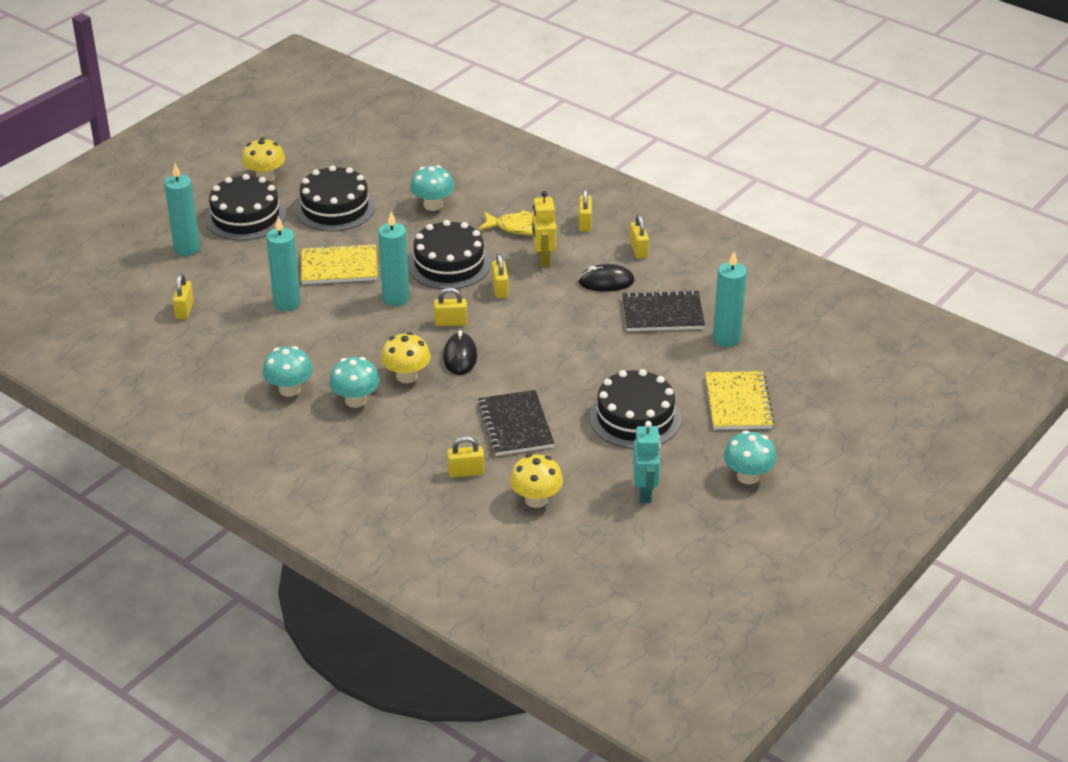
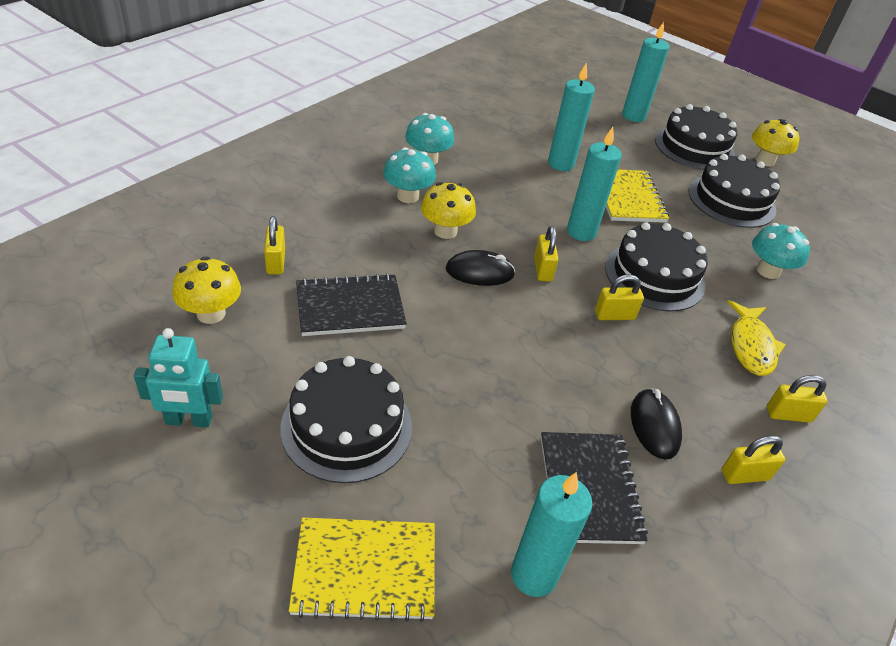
camera: 85 degrees right, 5 degrees up
yellow padlock [173,273,194,319] -> none
yellow robot [532,191,556,267] -> none
turquoise mushroom [724,431,777,484] -> none

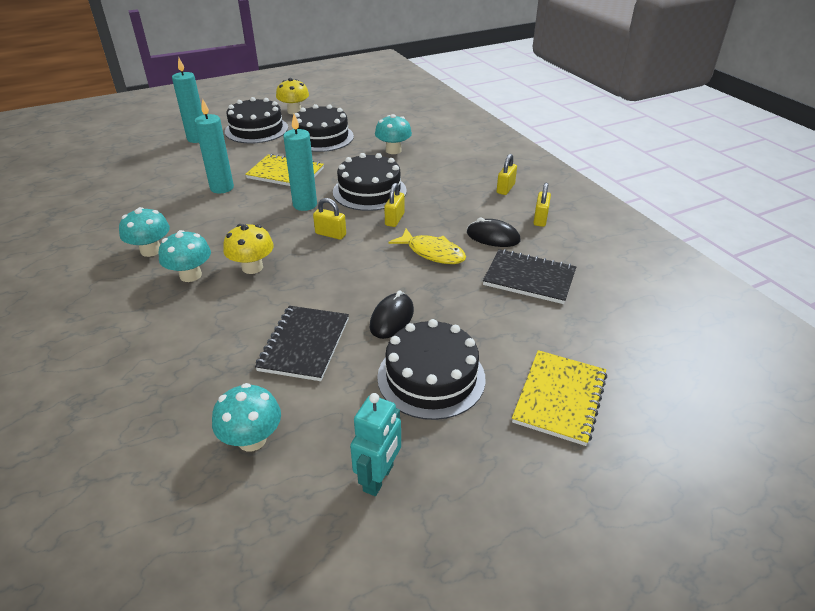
camera: 60 degrees left, 5 degrees down
yellow mushroom [172,256,241,324] -> turquoise mushroom [212,383,281,451]
yellow padlock [264,216,285,274] -> none
black mouse [446,250,515,286] -> black mouse moved to [370,290,414,339]
turquoise candle [511,472,592,597] -> none
yellow fish [727,300,786,376] -> yellow fish moved to [388,229,466,264]

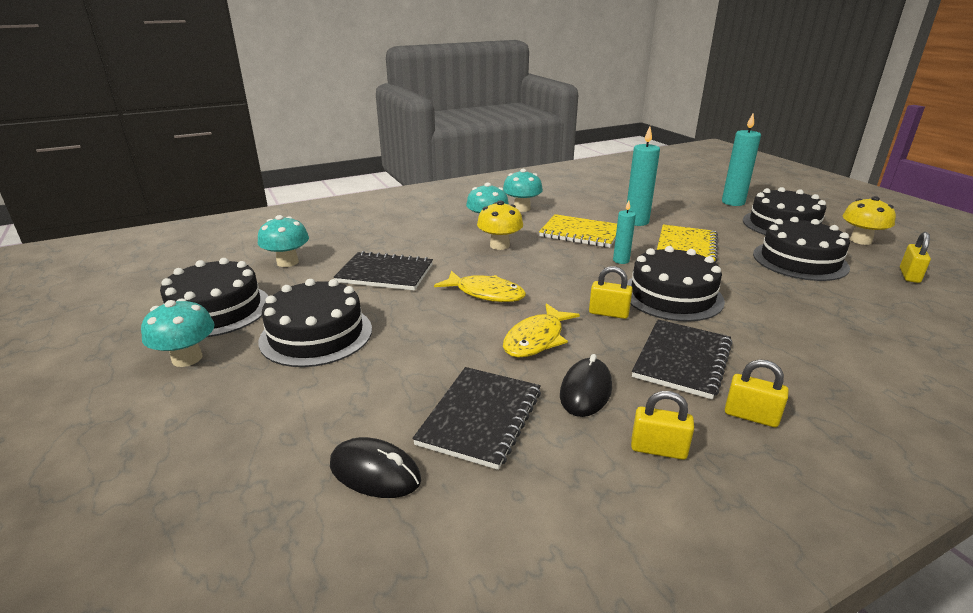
camera: 90 degrees right, 10 degrees down
turquoise candle [283,114,317,211] -> turquoise candle [613,201,636,264], size x0.58
yellow padlock [313,198,346,240] -> yellow padlock moved to [900,232,931,283]
turquoise robot [350,393,401,496] -> black cake [160,258,268,337]
black mouse [370,290,414,339] -> black mouse moved to [330,437,421,498]
turquoise mushroom [375,114,412,154] -> turquoise mushroom moved to [141,298,215,367]
yellow notebook [512,350,607,446] -> yellow notebook moved to [539,214,617,248]
none -> yellow fish [434,271,526,302]
none -> black notebook [632,320,732,400]

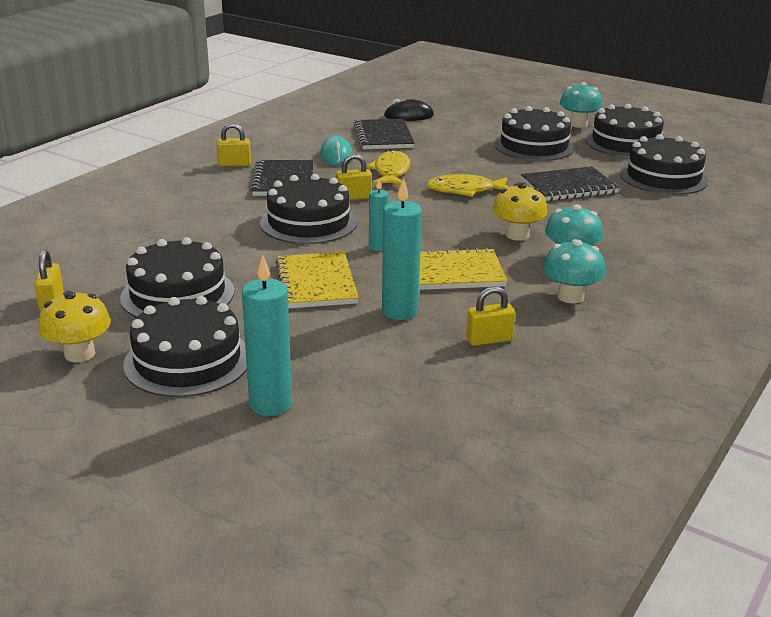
camera: 150 degrees right, 0 degrees up
turquoise mushroom [258,215,309,267] -> black cake [620,134,709,195]
black mouse [560,354,612,417] -> turquoise mouse [320,136,353,166]
yellow padlock [631,391,694,460] -> yellow padlock moved to [466,286,515,346]

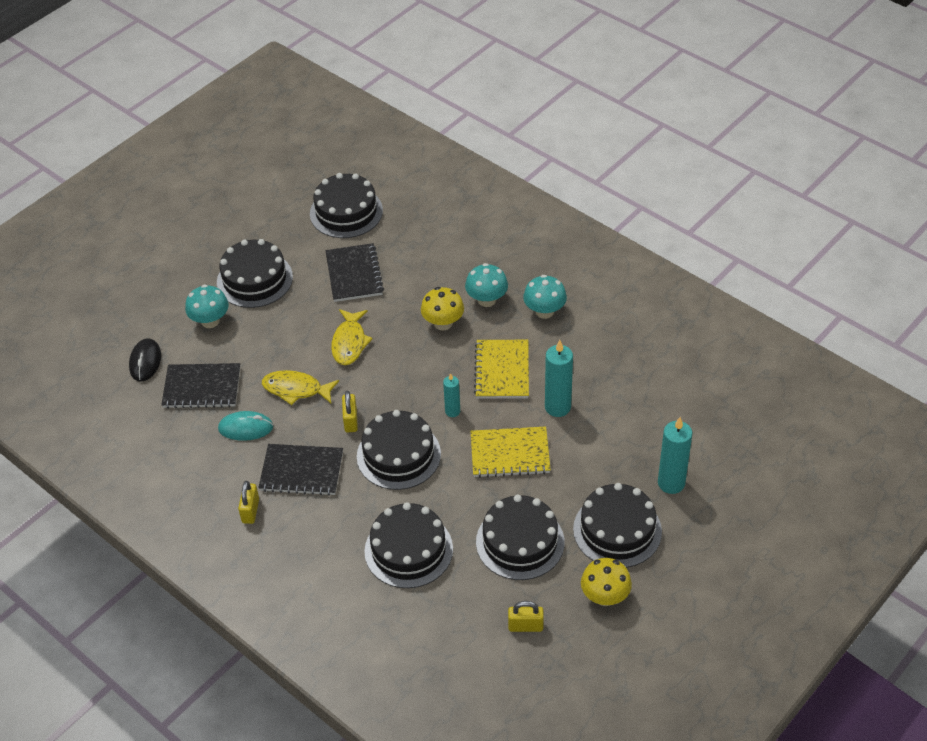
camera: 80 degrees left, 20 degrees up
yellow padlock [466,286,515,346] -> none
turquoise mushroom [560,82,602,128] -> turquoise mushroom moved to [185,285,229,328]
black cake [585,104,664,157] -> black cake moved to [364,502,453,588]

